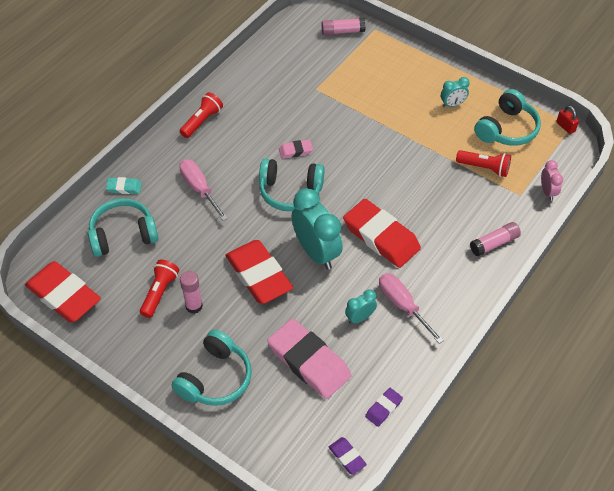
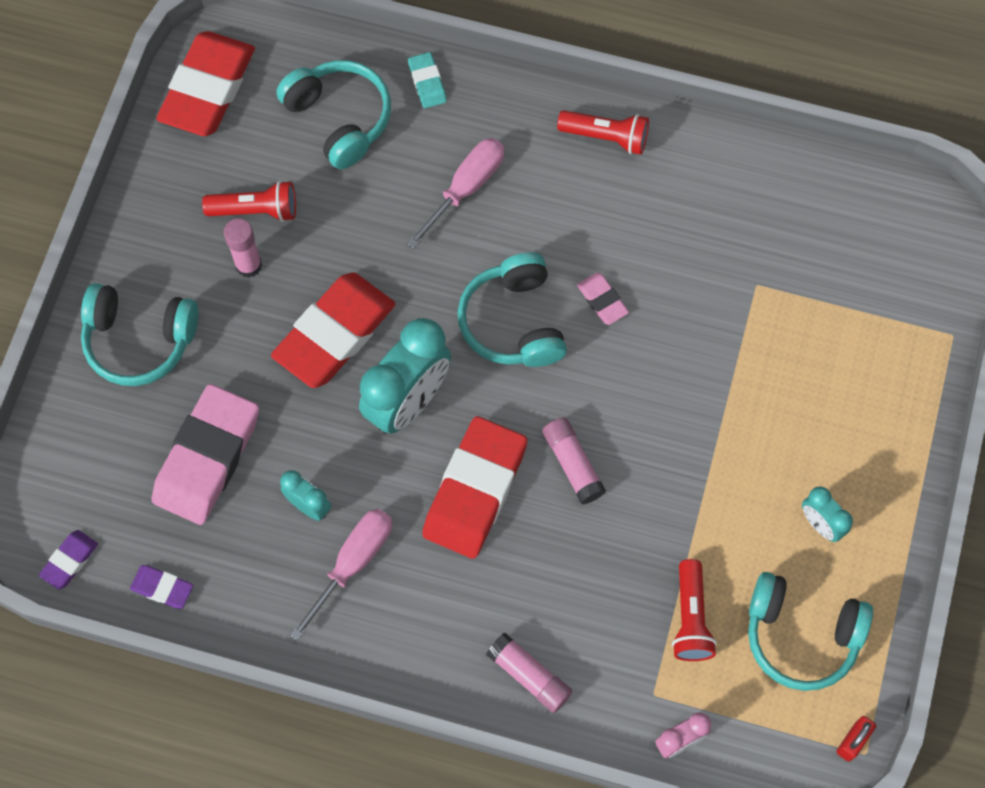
camera: 70 degrees right, 15 degrees up
pink glue stick [321,18,365,35] -> pink glue stick moved to [542,417,606,505]

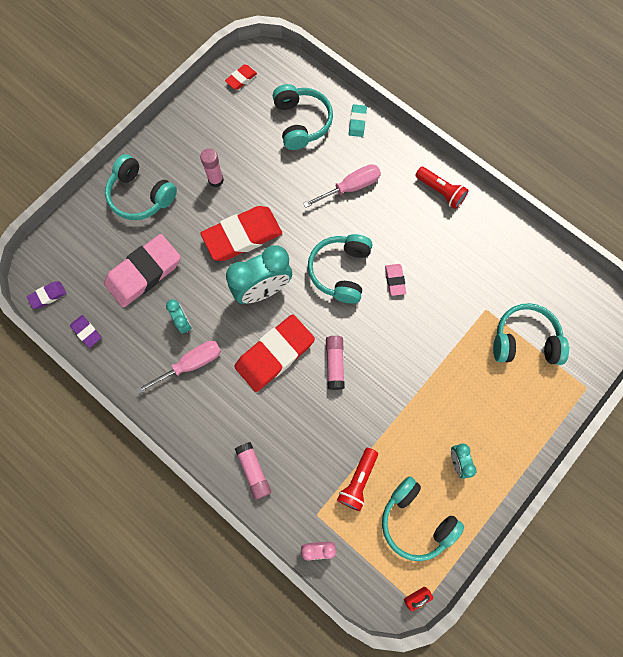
camera: 25 degrees right, 5 degrees up
red eraser [156,31,255,136] -> red eraser [225,64,257,90], size x0.45
red flashlight [202,181,296,222] -> none
none -> turquoise headphones [493,303,569,365]

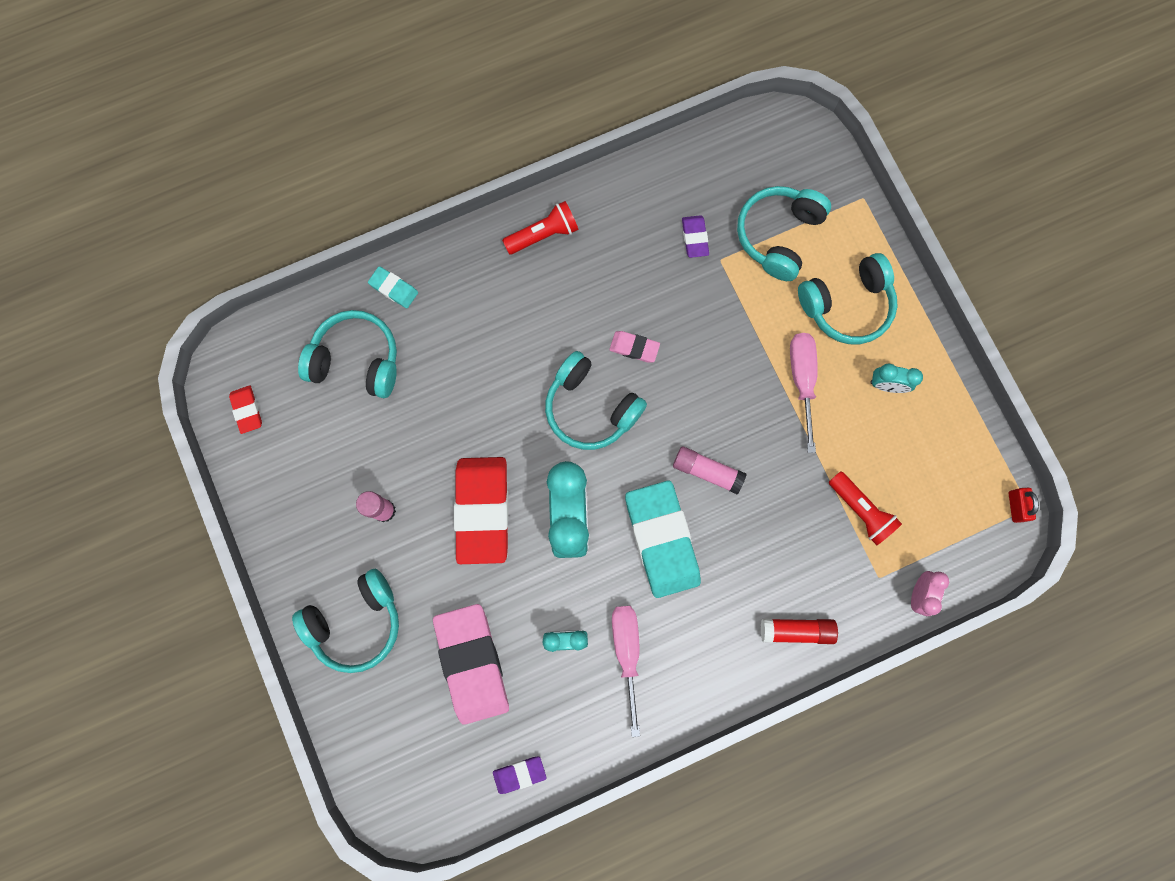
camera: 65 degrees left, 5 degrees up
purple eraser [27,281,66,309] -> purple eraser moved to [682,215,709,258]
red eraser [234,314,315,392] -> turquoise eraser [625,481,701,598]
pink glue stick [235,442,271,500] -> red glue stick [761,619,838,644]
pink screwdriver [303,164,381,208] -> pink screwdriver moved to [790,333,818,453]
turquoise headphones [382,476,464,561] -> turquoise headphones moved to [798,253,898,344]

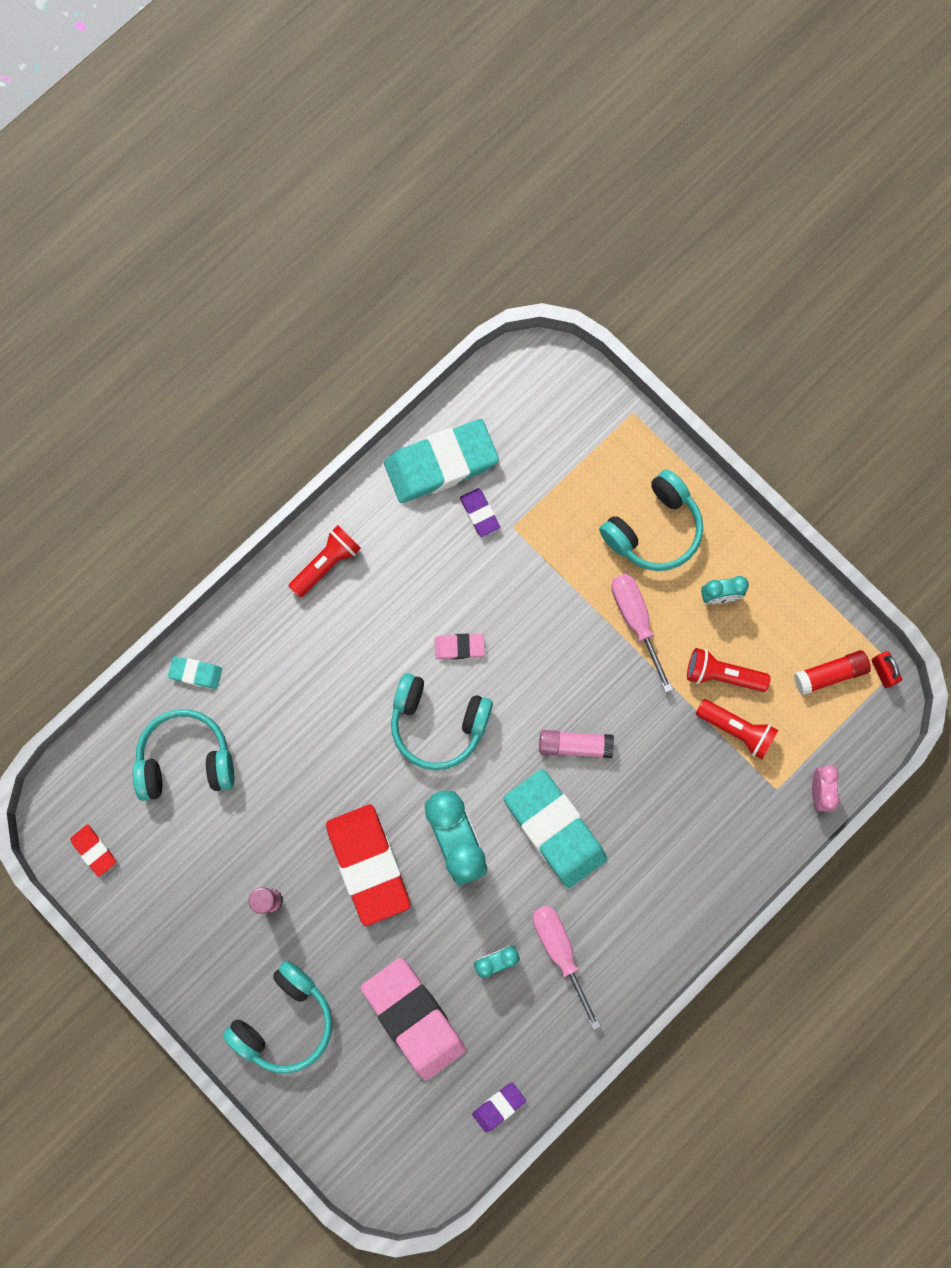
camera: 20 degrees left, 0 degrees up
turquoise headphones [737,186,831,281] -> none
red glue stick [761,619,838,644] -> red glue stick moved to [794,650,871,695]
none -> turquoise eraser [384,419,499,503]
none -> red flashlight [687,648,771,692]

